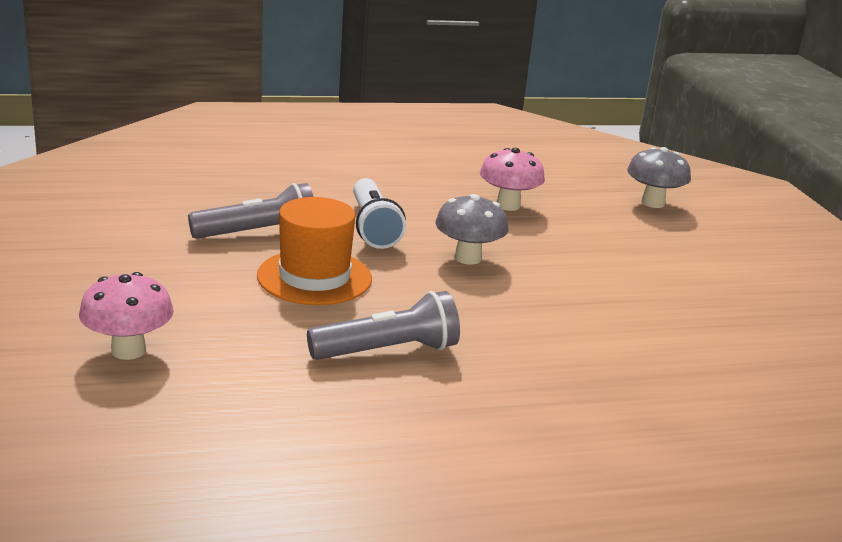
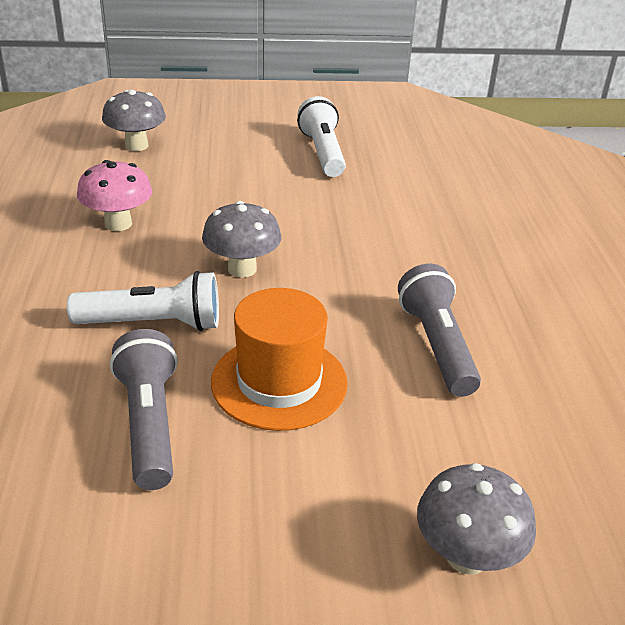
camera: 80 degrees left, 10 degrees up
pink mushroom [79,272,174,360] -> grey mushroom [417,463,536,575]
none -> white flashlight [297,96,346,177]

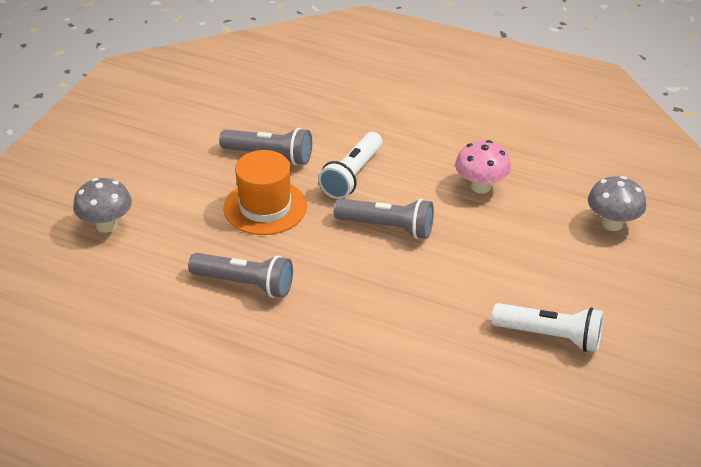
camera: 120 degrees right, 5 degrees up
grey mushroom [202,201,281,278] -> grey flashlight [334,198,434,239]

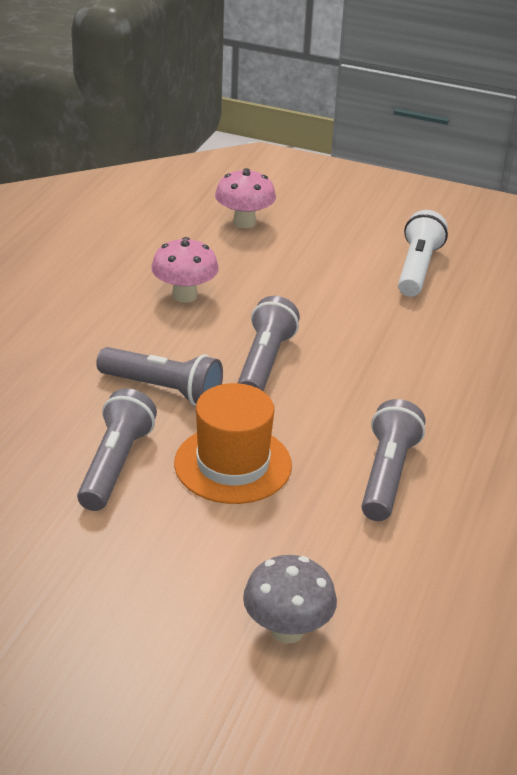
camera: 95 degrees left, 5 degrees down
white flashlight [318,132,382,199] -> grey flashlight [96,347,223,406]
grey mushroom [588,176,646,231] -> pink mushroom [215,168,276,228]

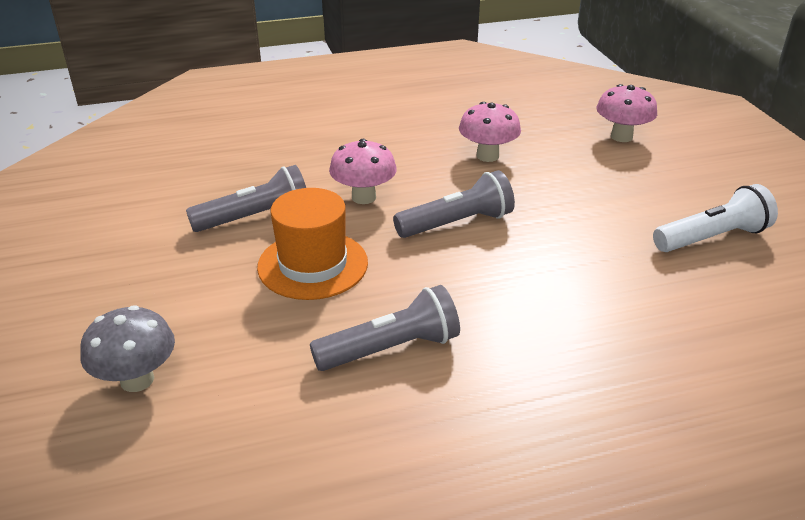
camera: 55 degrees right, 0 degrees up
grey flashlight [96,347,223,406] -> pink mushroom [329,139,397,204]

